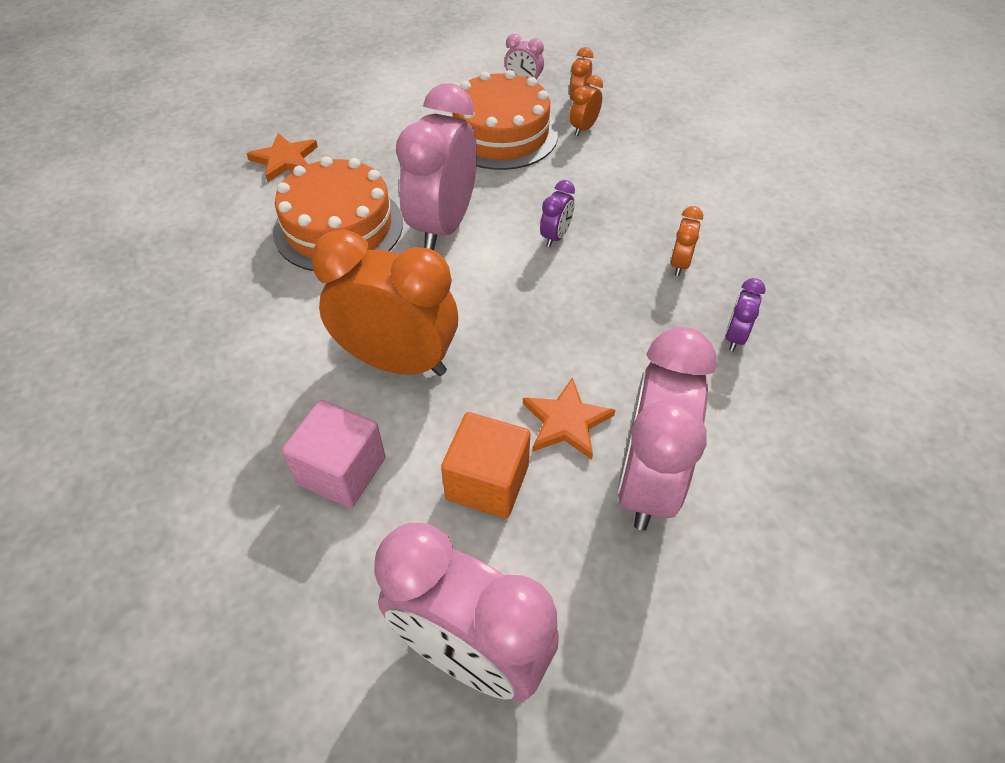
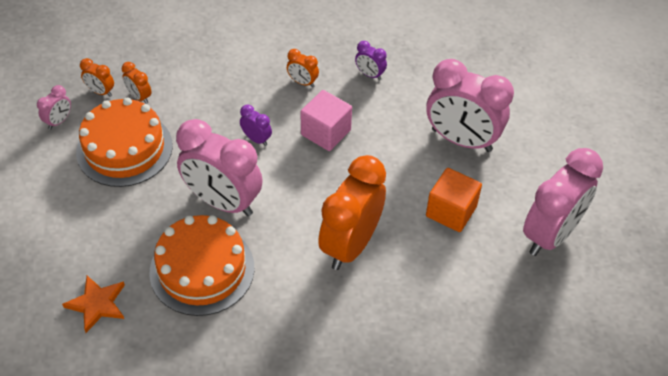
camera: 80 degrees left, 0 degrees up
pink cube [282,400,385,508] -> pink cube moved to [301,90,352,151]
orange star [523,377,615,460] -> none

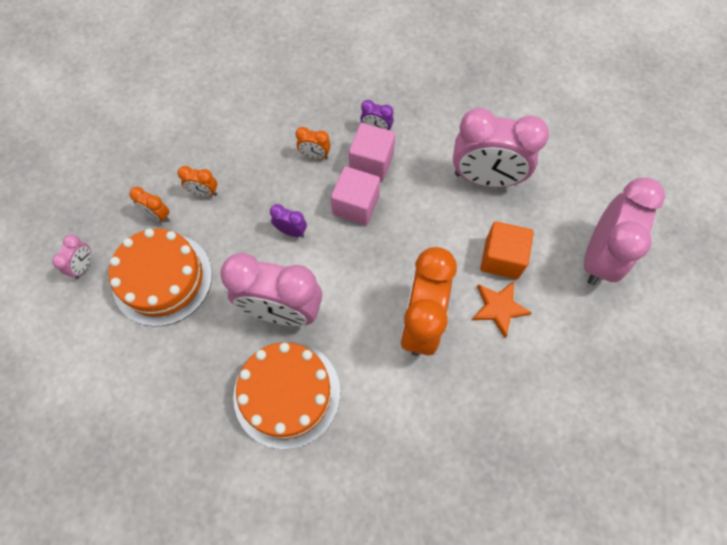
camera: 15 degrees left, 15 degrees up
orange star [62,275,125,333] -> orange star moved to [472,281,532,338]
orange clock [80,58,114,97] -> orange clock moved to [178,166,217,197]
none -> pink cube [349,123,395,181]

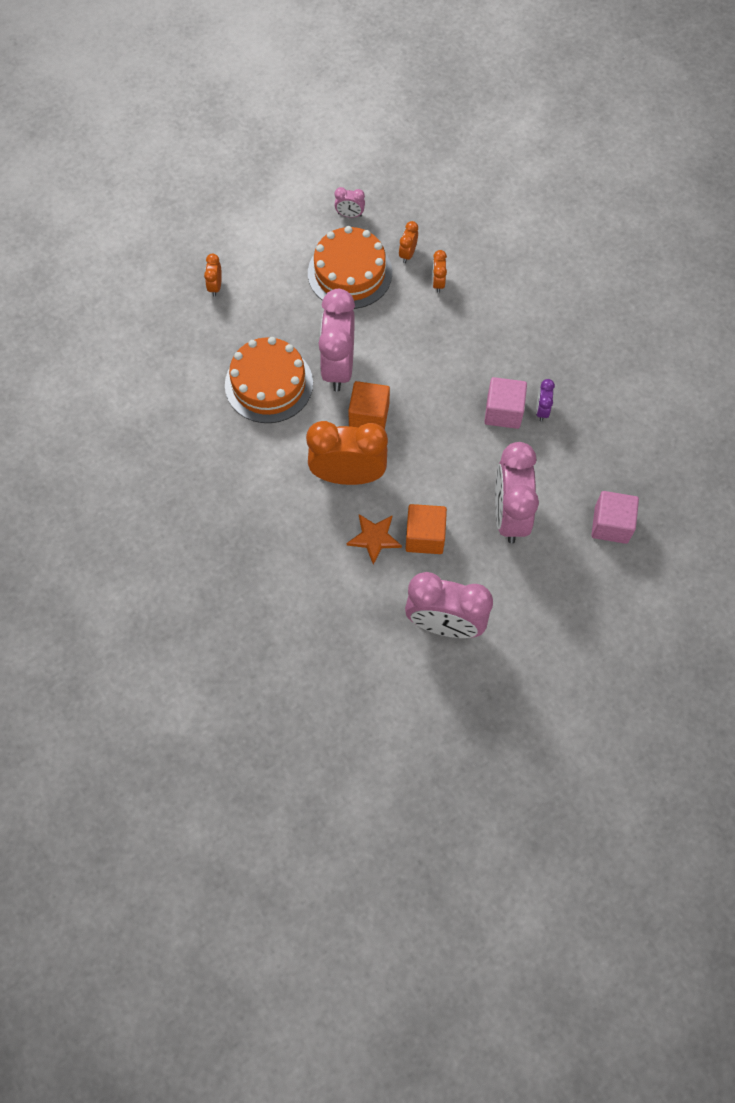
camera: 80 degrees right, 0 degrees up
purple clock [270,204,307,237] -> none
orange clock [296,127,331,159] -> orange clock moved to [204,254,222,297]
pink cube [331,166,380,225] -> pink cube moved to [592,491,639,544]
none -> orange cube [348,381,390,430]

